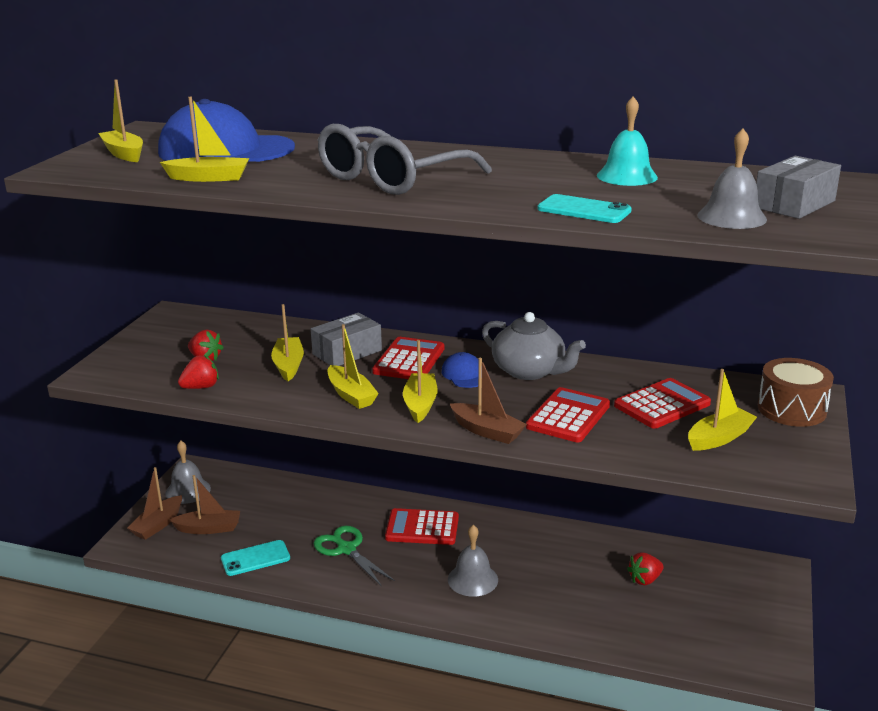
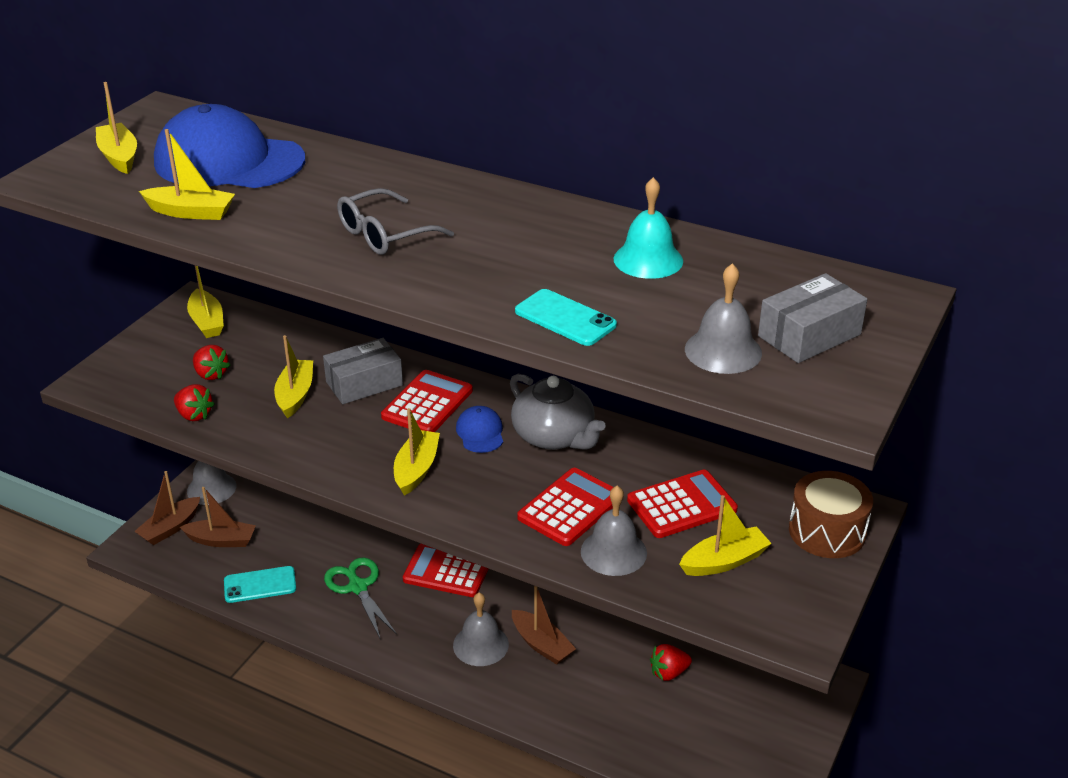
camera: 10 degrees right, 10 degrees up
red strawberry [178,355,219,389] -> red strawberry turned 60 degrees clockwise [174,384,215,421]
grey glasses [318,124,492,195] -> grey glasses [337,188,454,255], size x0.61
yellow boat [328,324,379,409] -> yellow boat moved to [187,266,224,338]
brown boat [450,358,527,444] -> brown boat moved to [512,586,576,665]
none -> grey bell [581,486,647,576]

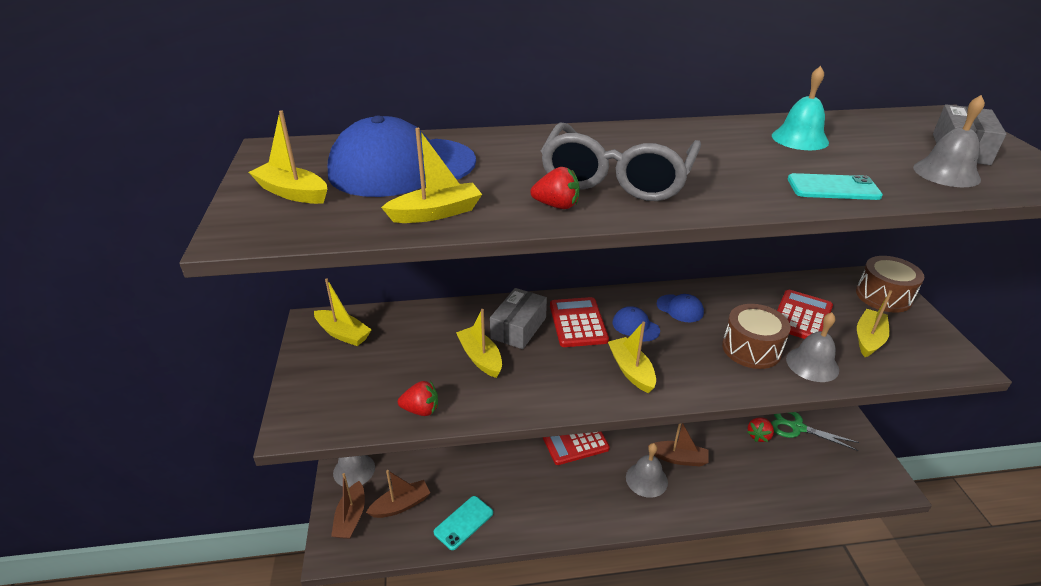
camera: 35 degrees left, 0 degrees up
red strawberry [193,345,230,380] -> red strawberry moved to [530,167,580,209]
green scissors [324,558,397,638] -> green scissors moved to [771,412,859,451]
grey glasses [337,188,454,255] -> grey glasses [541,122,701,201], size x1.64
grey teapot [510,374,606,450] -> blue cap [657,294,704,322]
red calculator [517,468,613,546] -> brown drum [722,304,791,369]

